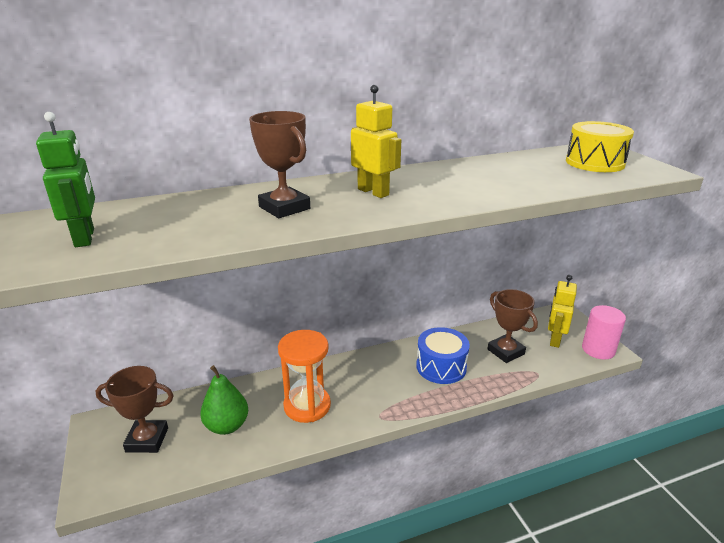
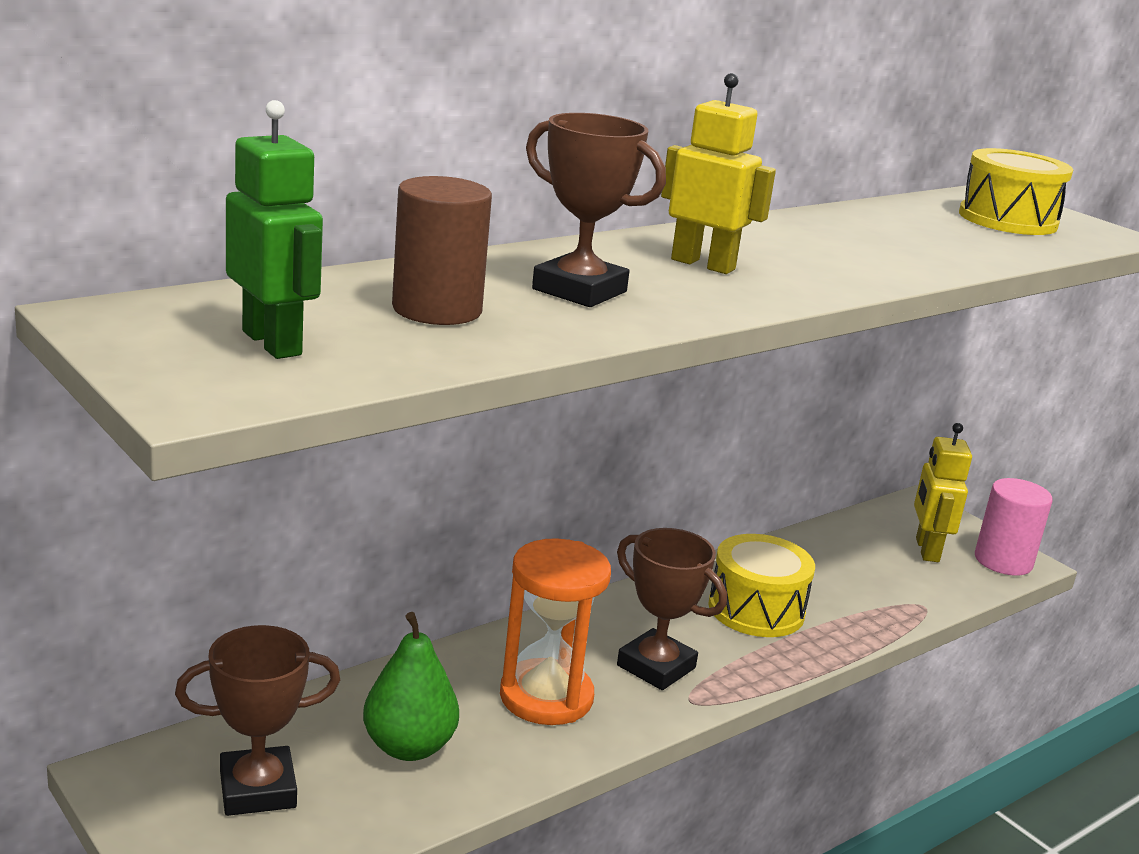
camera: 20 degrees left, 5 degrees down
blue drum [416,327,470,384] -> yellow drum [708,534,815,637]
brown trophy [487,289,538,363] -> brown trophy moved to [617,528,727,690]
none -> brown cylinder [392,176,492,325]

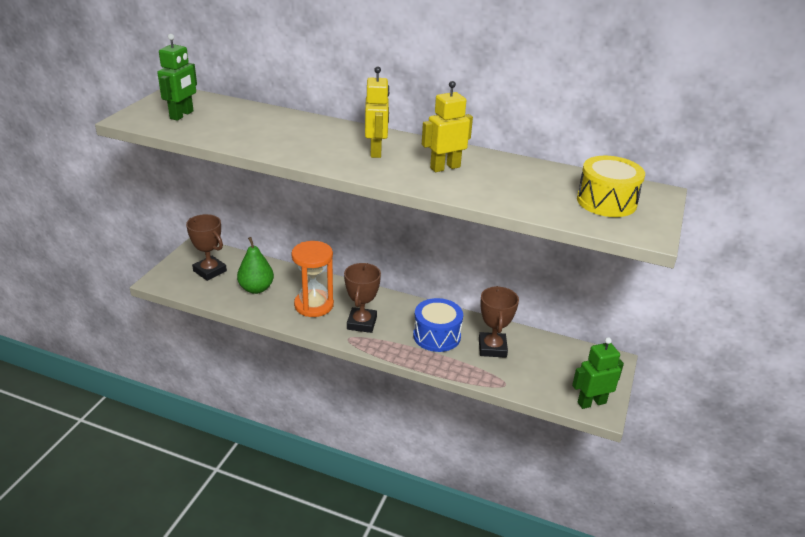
camera: 60 degrees right, 10 degrees up
brown cylinder [392,176,492,325] -> none
brown trophy [526,113,666,307] -> brown trophy moved to [479,286,519,358]
yellow drum [708,534,815,637] -> blue drum [413,298,463,352]
yellow robot [914,423,972,562] -> yellow robot moved to [422,81,473,172]
pink cylinder [975,478,1053,575] -> green robot [572,337,624,409]

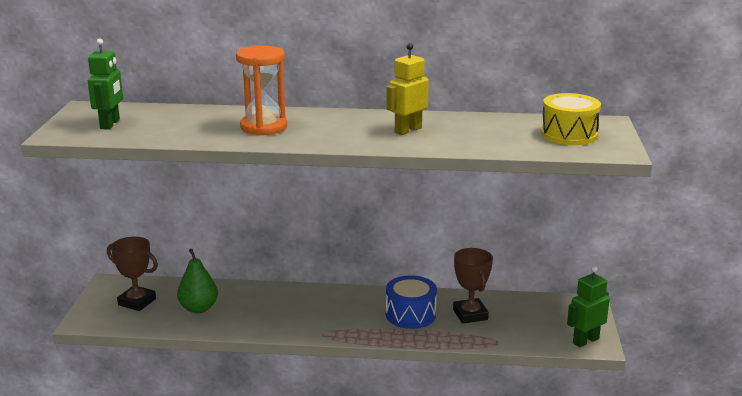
camera: 15 degrees left, 10 degrees down
orange hourglass [291,241,334,317] -> orange hourglass moved to [236,45,287,136]
brown trophy [344,263,381,333] -> none
yellow robot [365,66,389,158] -> none

